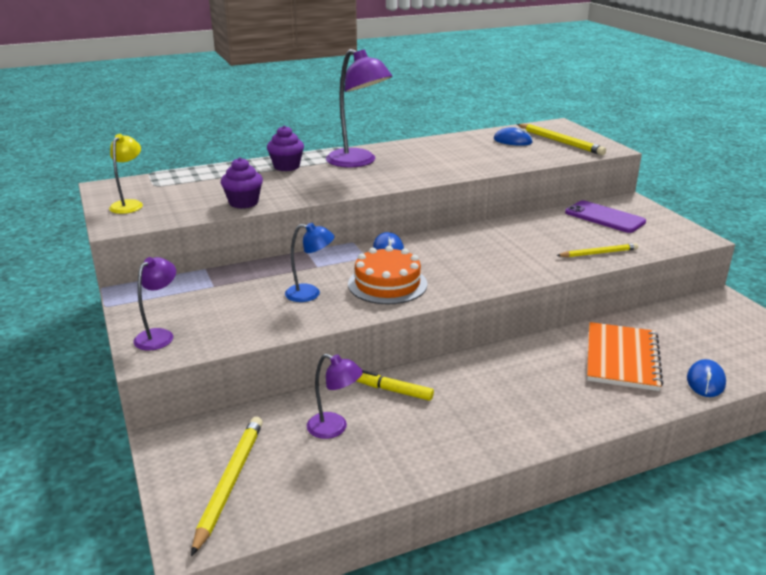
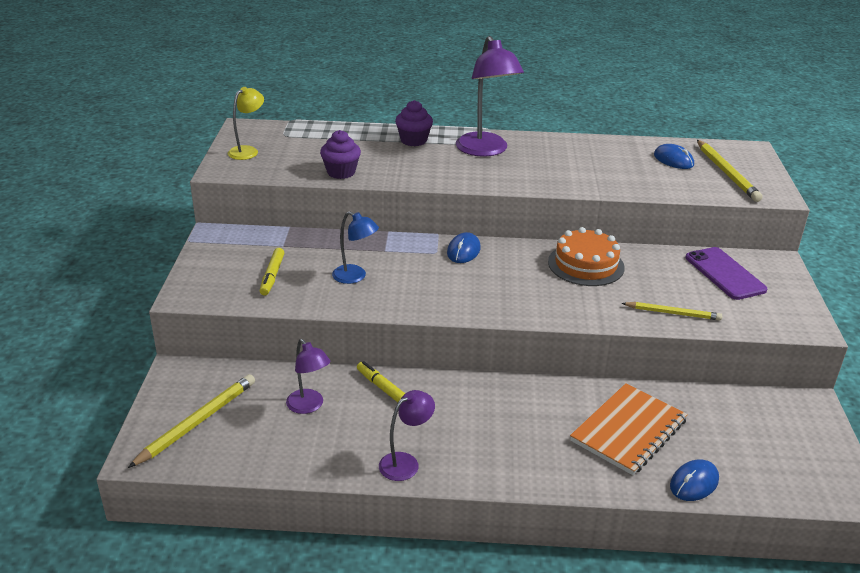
camera: 25 degrees right, 5 degrees up
purple lamp [133,257,176,351] -> purple lamp moved to [379,390,435,481]
orange cake [348,246,427,304] -> orange cake moved to [548,227,624,286]
none -> yellow marker [260,248,284,295]

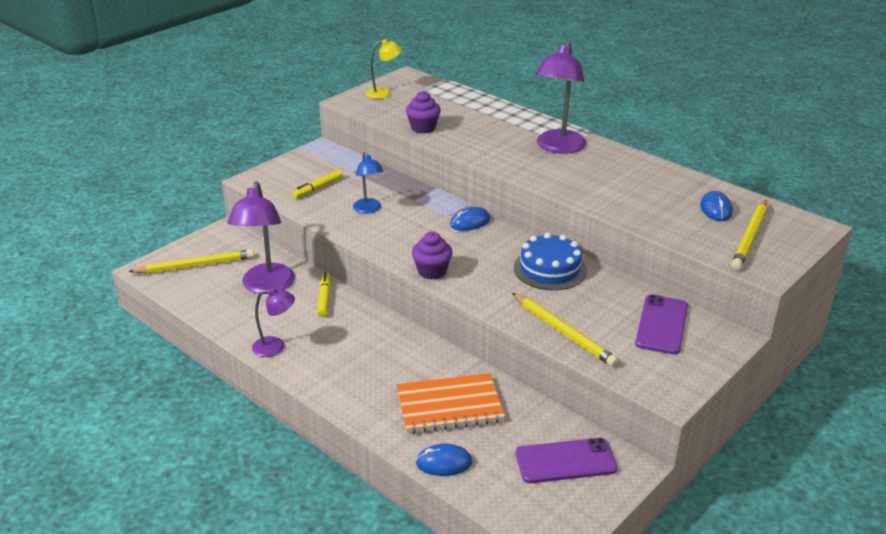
camera: 40 degrees right, 0 degrees up
purple lamp [286,339,330,414] -> purple lamp [228,181,295,294], size x1.78
purple cupcake [395,100,433,146] -> purple cupcake moved to [412,232,453,280]
orange cake [548,227,624,286] -> blue cake [514,233,587,290]
yellow pencil [621,302,722,321] -> yellow pencil [512,293,619,367], size x1.53
none -> purple phone [515,438,617,483]

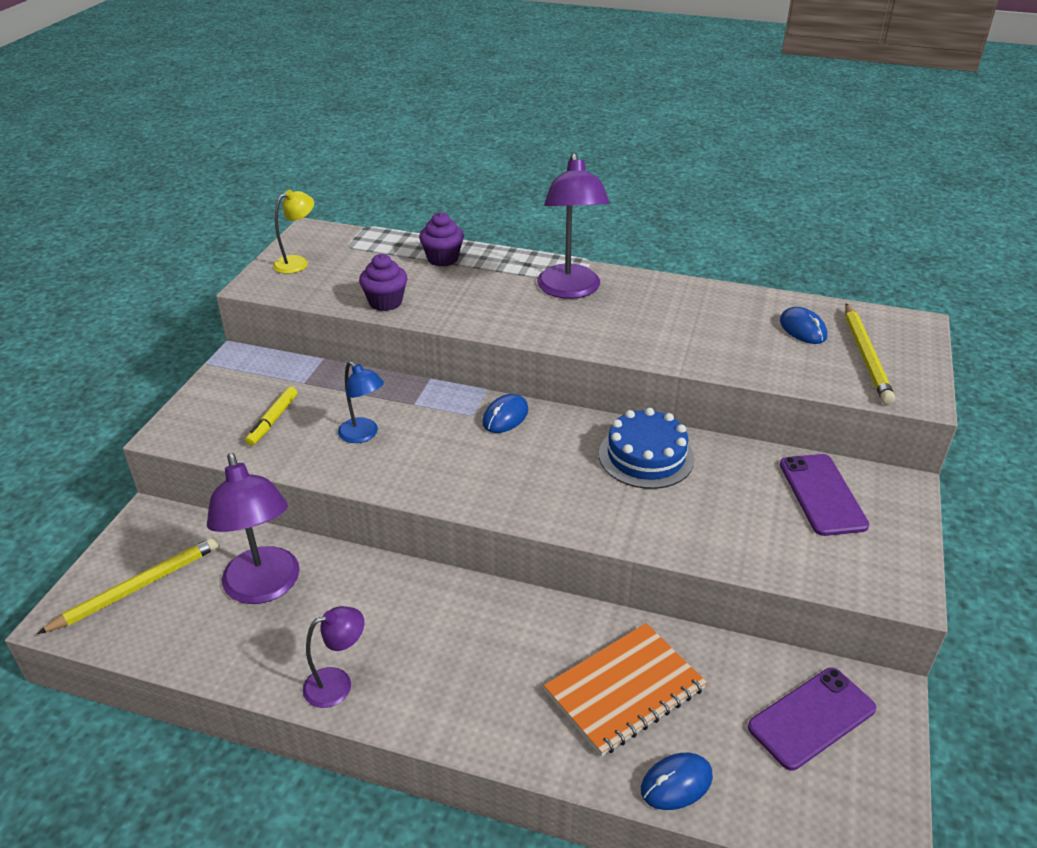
camera: 25 degrees left, 5 degrees up
yellow marker [317,272,331,317] -> none
purple cupcake [412,232,453,280] -> purple cupcake moved to [419,212,464,267]
yellow pencil [512,293,619,367] -> none

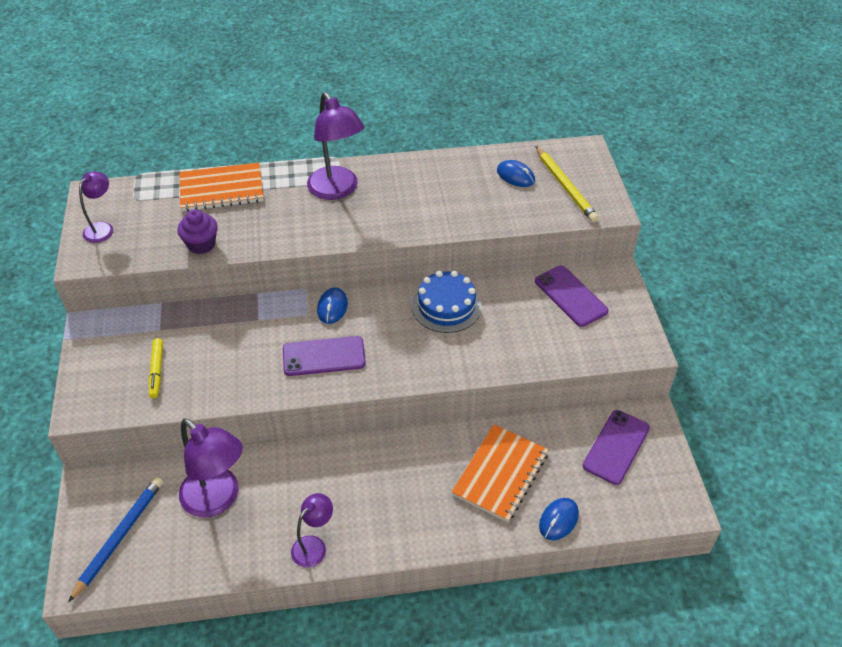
camera: 25 degrees left, 10 degrees up
yellow pencil [37,537,219,634] -> blue pencil [68,477,163,603]
yellow lamp [273,190,314,274] -> purple lamp [79,172,113,243]
blue lamp [338,361,384,443] -> none
purple cupcake [419,212,464,267] -> orange notebook [179,162,263,211]
none -> purple phone [283,336,366,376]

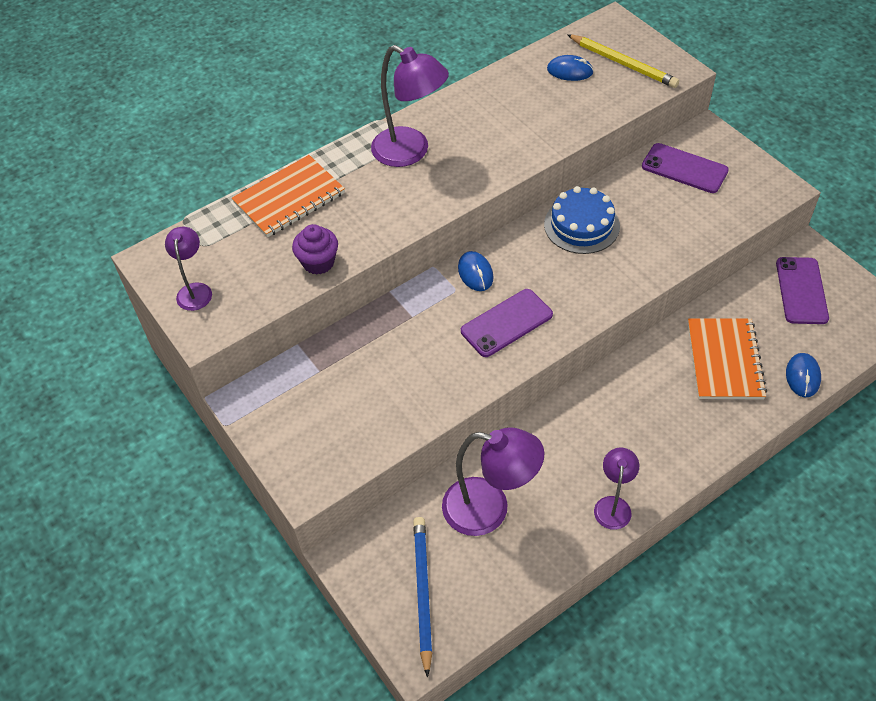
camera: 25 degrees left, 5 degrees up
yellow marker [149,338,163,398] -> none

